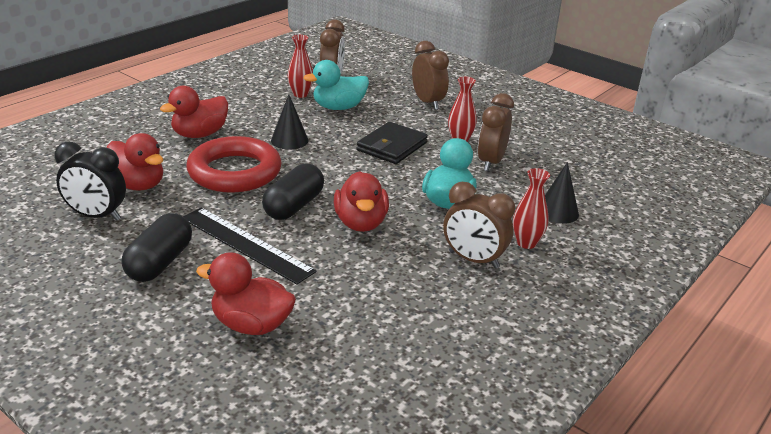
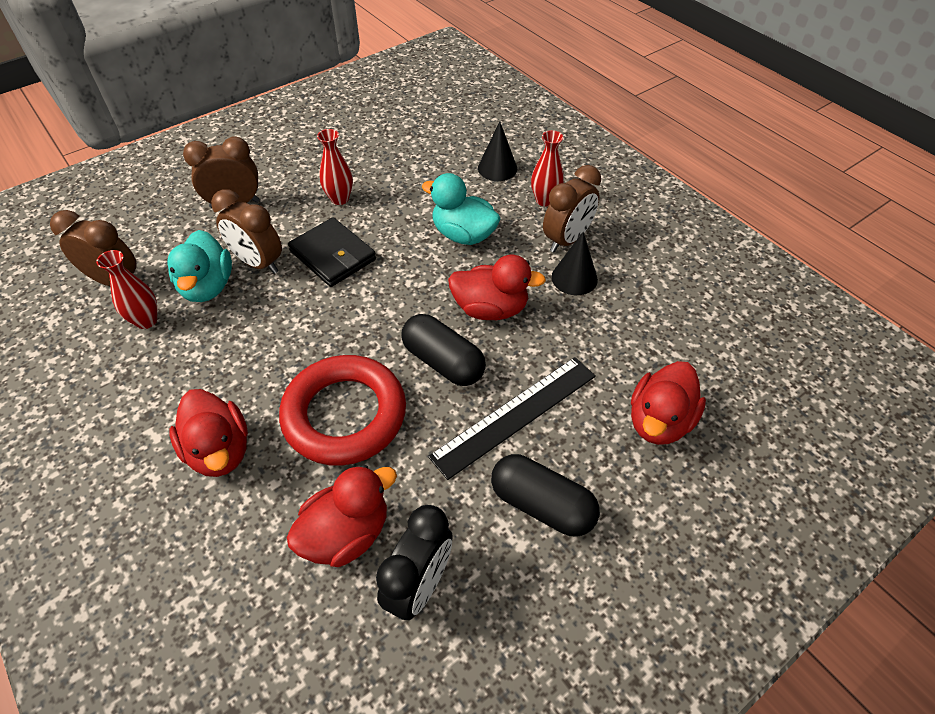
camera: 75 degrees left, 20 degrees up
black cone [271,94,309,149] -> black cone moved to [552,232,598,295]
brown clock [478,93,514,171] -> brown clock moved to [211,189,282,274]

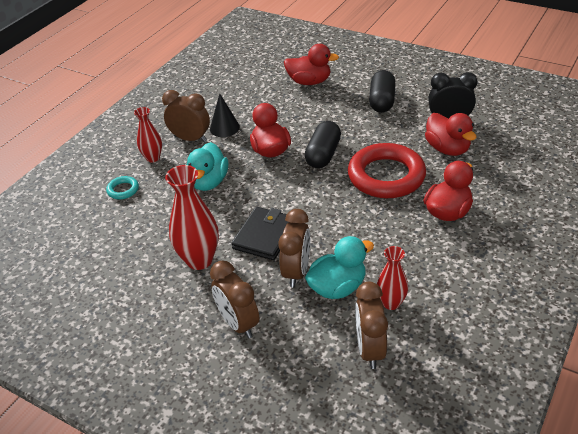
camera: 110 degrees left, 10 degrees down
red duck [287,465,397,567] -> red duck turned 150 degrees counterclockwise [425,113,477,156]
red vase [317,129,353,205] -> red vase [165,165,219,270], size x1.66
black ruler [428,357,596,480] -> none
black cone [478,121,517,181] -> turquoise ring [106,176,139,199]

